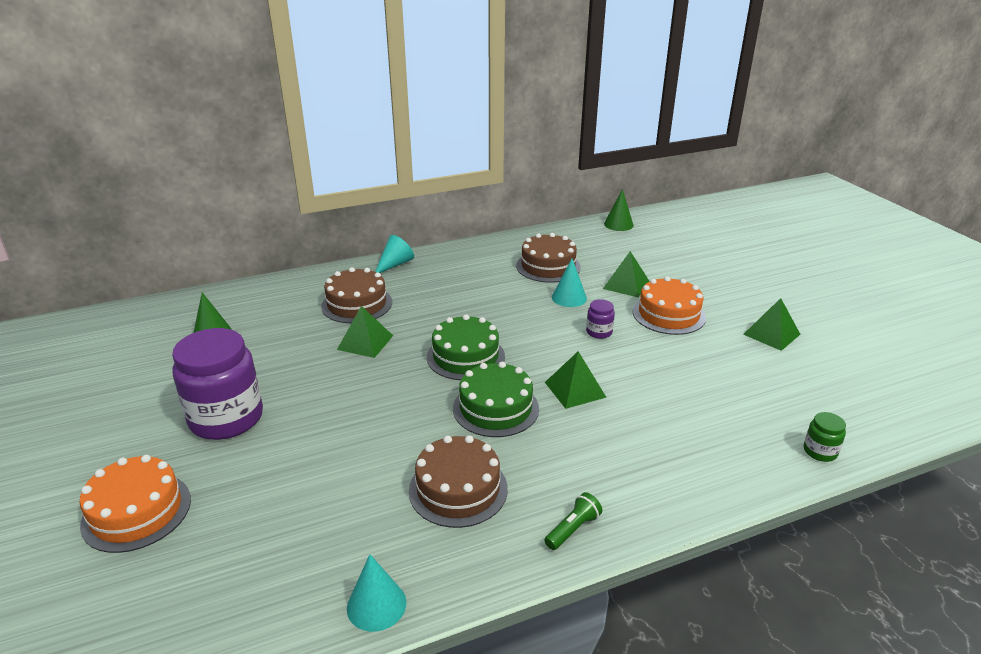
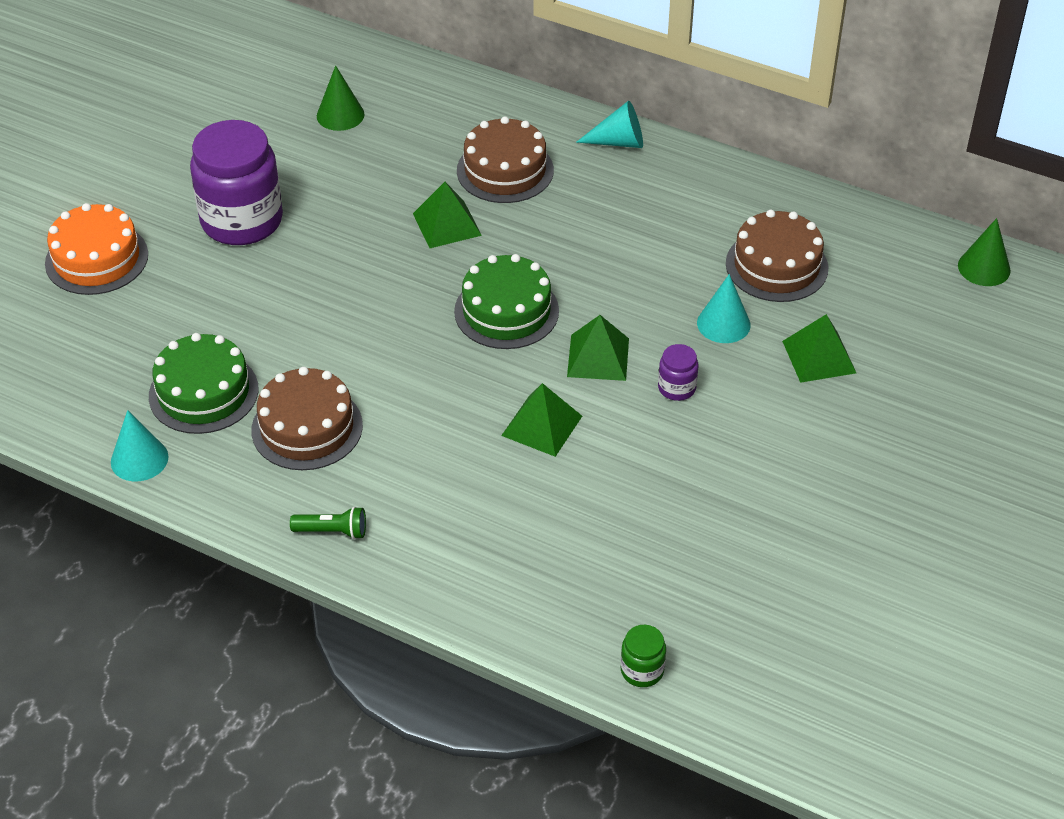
camera: 50 degrees right, 15 degrees up
green cake [453,362,539,437] -> green cake moved to [149,333,258,434]
orange cake [633,276,706,335] -> none
green pyramid [743,298,800,351] -> green pyramid moved to [567,315,629,381]

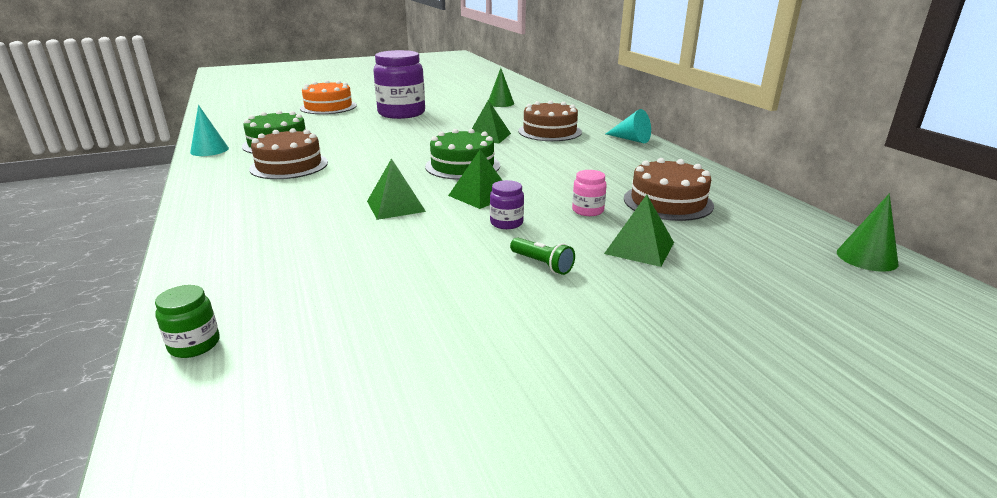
camera: 40 degrees right, 20 degrees down
green flashlight [290,506,366,539] -> green flashlight moved to [510,237,575,275]
turquoise cone [697,274,751,343] -> pink jar [572,170,607,216]

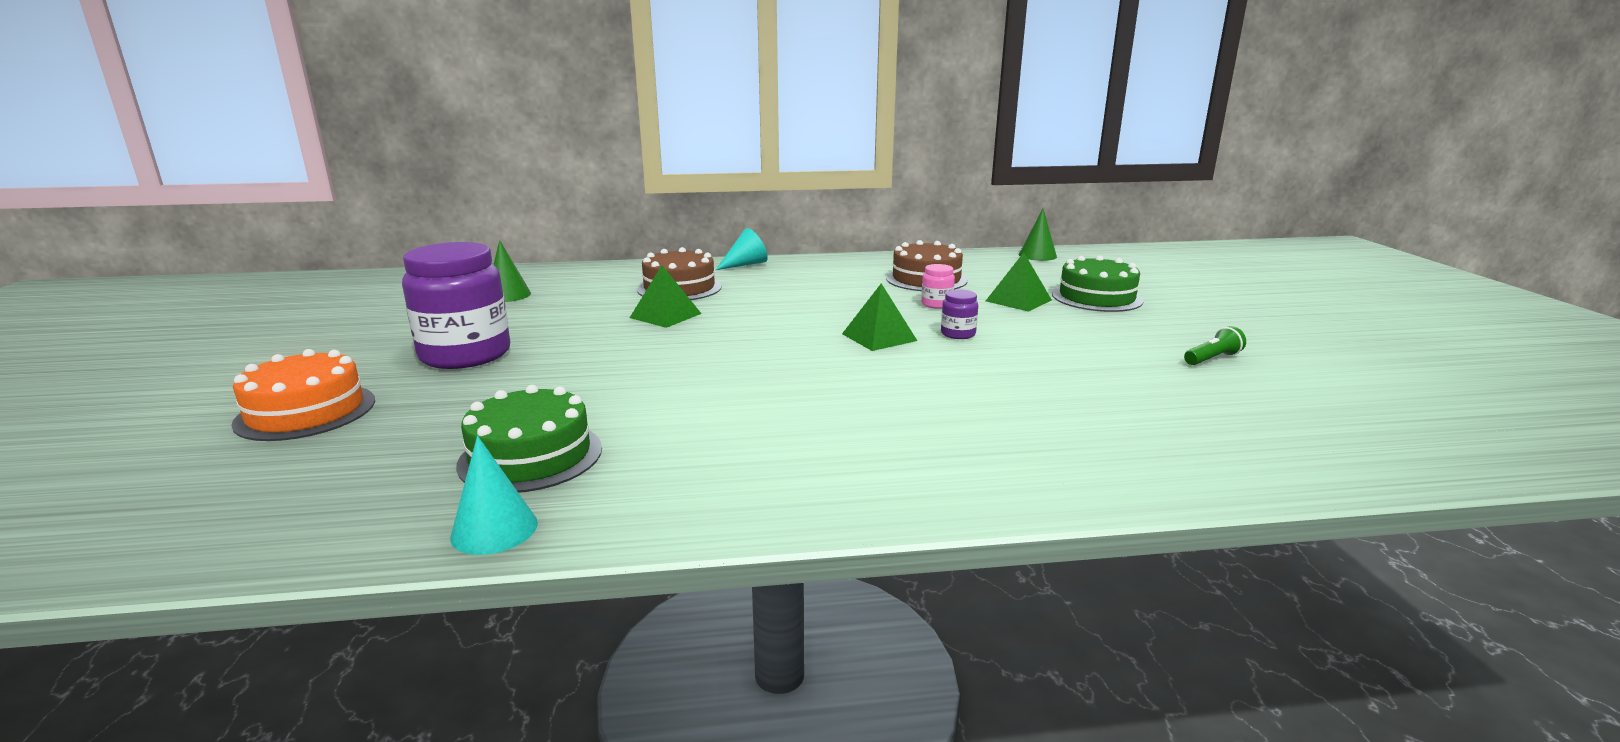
camera: 75 degrees left, 5 degrees down
green jar [155,285,220,358] -> none
brown cake [249,128,328,179] -> none
green pyramid [367,158,426,220] -> none
green cake [425,129,500,180] -> green cake moved to [1052,255,1143,312]
green flashlight [510,237,575,275] -> green flashlight moved to [1184,326,1246,365]

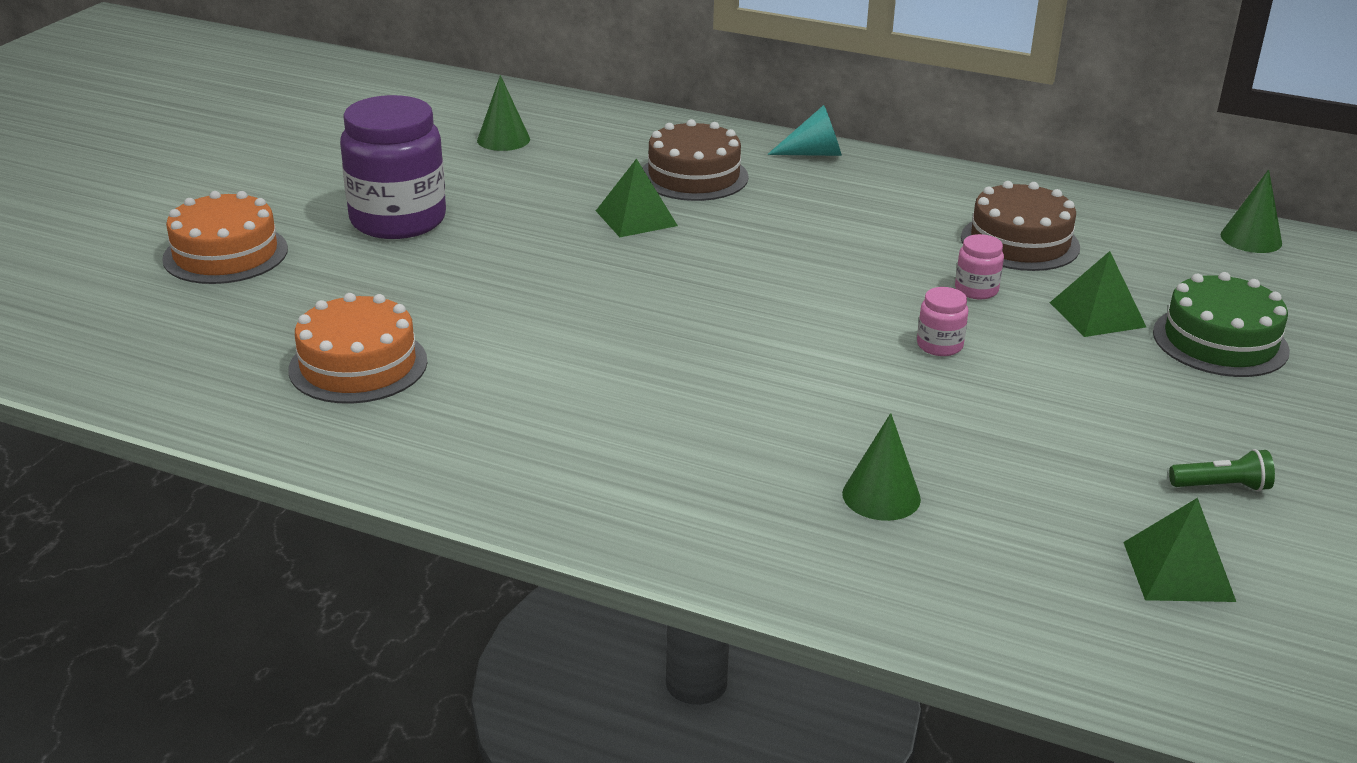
camera: 30 degrees right, 10 degrees up
turquoise cone [450,436,538,555] -> none
green cake [456,385,602,493] -> orange cake [288,293,427,404]
green pyramid [842,283,917,351] -> green pyramid moved to [1123,498,1236,602]
purple jar [941,289,978,339] -> pink jar [917,287,968,356]
none -> green cone [842,413,921,521]

